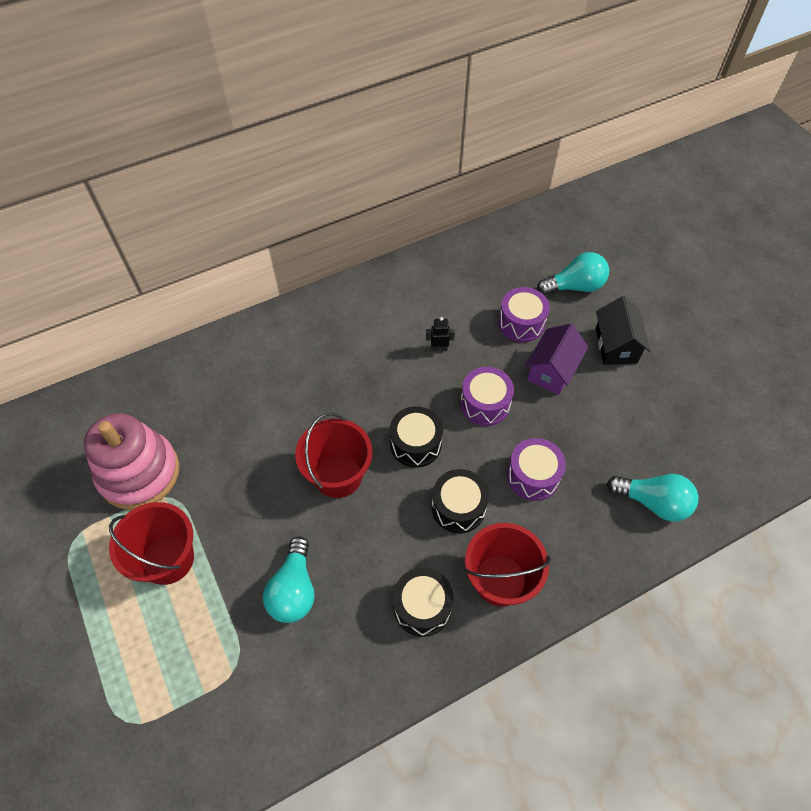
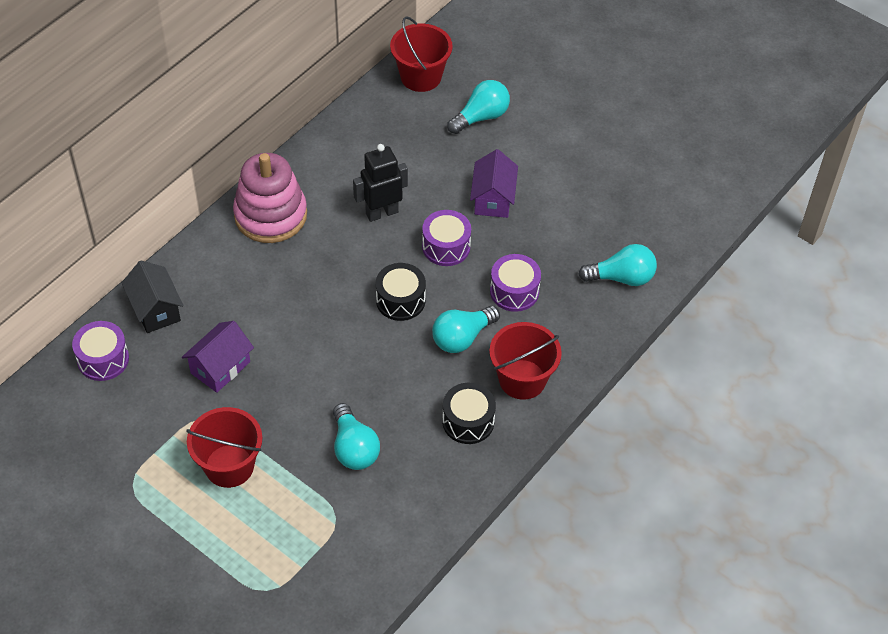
camera: 25 degrees left, 5 degrees down
pink stacking toy [84,413,179,510] -> pink stacking toy moved to [233,153,307,243]
red bucket [295,413,372,498] -> red bucket moved to [390,16,452,92]
black robot [426,317,455,351] -> black robot [353,144,408,222], size x2.00
black drum [432,469,489,533] -> turquoise light bulb [432,306,500,353]
purple drum [498,287,550,342] -> purple drum moved to [72,321,129,381]
black house [596,296,651,365] -> black house moved to [122,260,184,333]
none -> purple house [182,321,254,393]

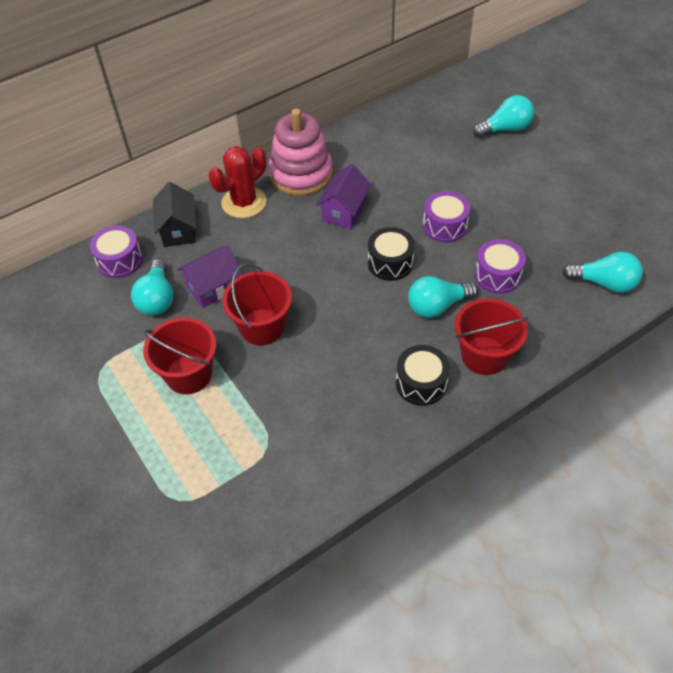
camera: 20 degrees right, 0 degrees up
turquoise light bulb [333,403,380,470] -> turquoise light bulb moved to [131,259,173,316]
black robot [353,144,408,222] -> none
red bucket [390,16,452,92] -> red bucket moved to [222,263,292,345]
purple house [470,149,518,218] -> purple house moved to [316,164,371,229]
none -> red cactus [208,146,266,218]

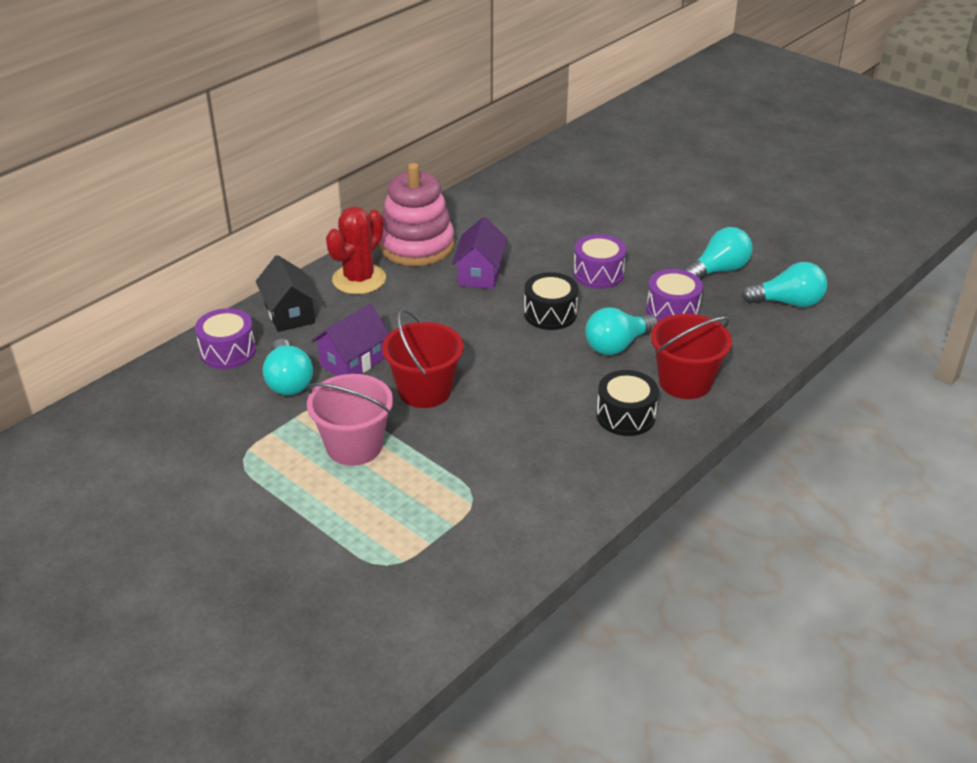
camera: 15 degrees left, 15 degrees down
red bucket [143,317,216,394] -> pink bucket [307,374,393,466]
turquoise light bulb [473,95,534,138] -> turquoise light bulb moved to [684,227,752,278]

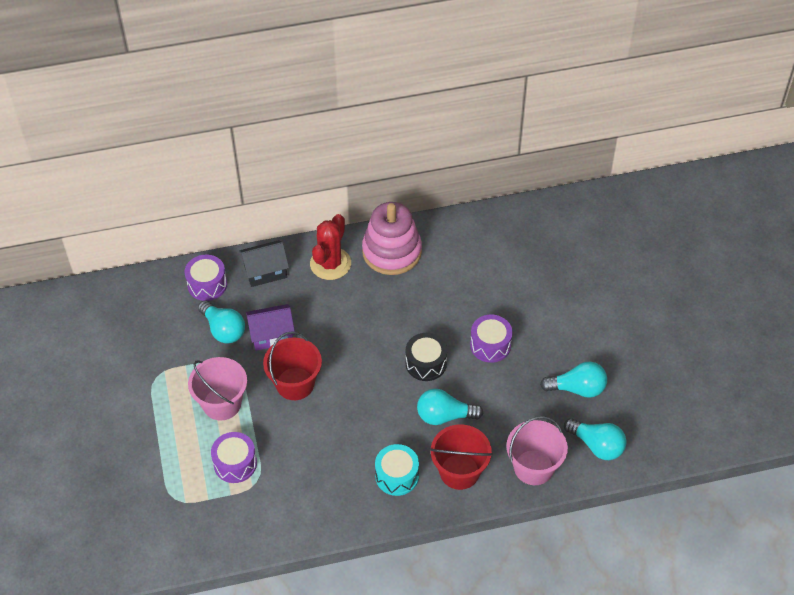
camera: 35 degrees right, 15 degrees up
black house [256,255,319,332] -> black house turned 60 degrees clockwise [239,240,289,287]
turquoise light bulb [263,339,313,395] -> turquoise light bulb turned 60 degrees counterclockwise [198,300,245,344]
red cactus [326,206,386,294] -> red cactus turned 45 degrees counterclockwise [310,214,351,280]
purple house [452,217,508,289] -> none
black drum [596,370,659,436] -> turquoise drum [375,444,419,496]
purple drum [646,269,703,322] -> purple drum moved to [211,432,257,483]
none -> pink bucket [506,416,568,485]

